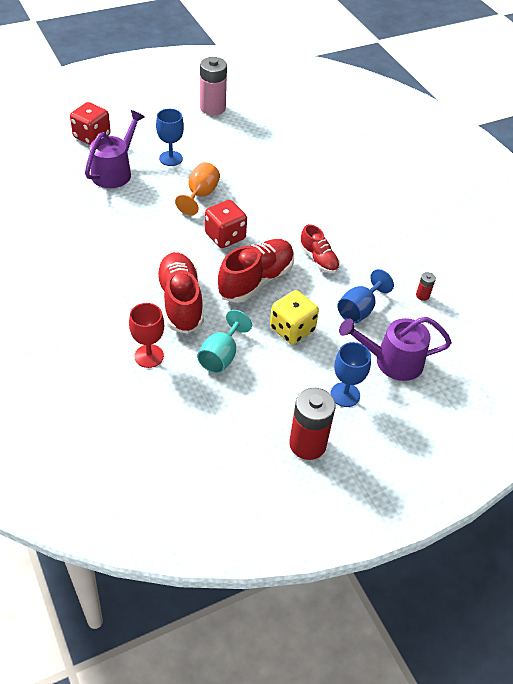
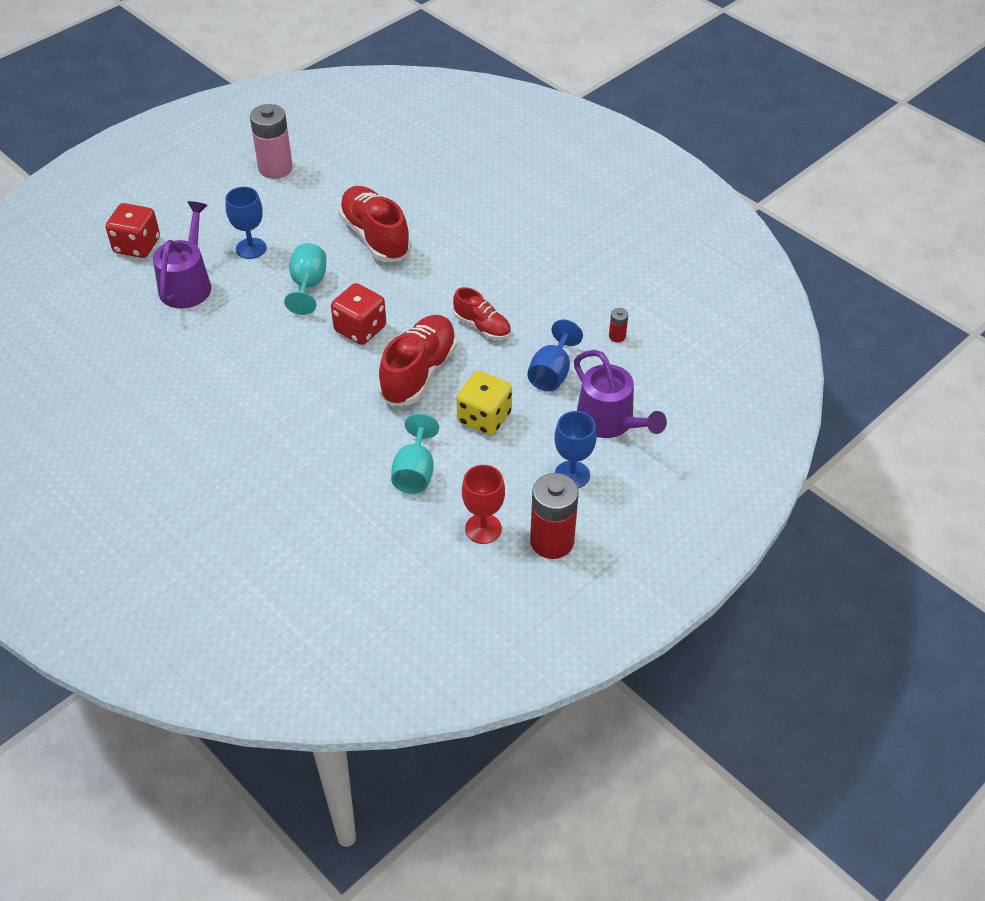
camera: 15 degrees left, 0 degrees up
red goblet [129,303,164,368] -> red goblet moved to [462,465,505,544]
red shoe [156,252,204,334] -> red shoe moved to [338,186,411,262]
orange goblet [175,162,220,215] -> turquoise goblet [284,243,326,315]
purple watering can [339,317,452,381] -> purple watering can turned 105 degrees counterclockwise [574,350,667,438]

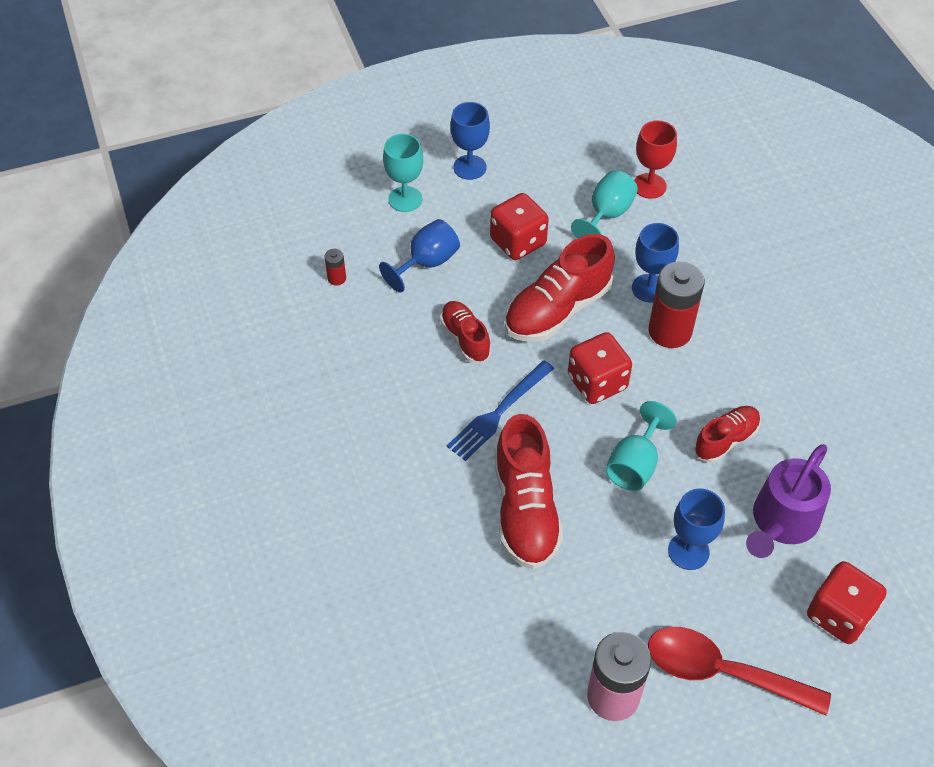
camera: 155 degrees left, 5 degrees up
yellow dice [456,371,512,436] -> red dice [490,193,549,260]
red goblet [462,465,505,544] -> red goblet moved to [634,120,677,199]
red battery [530,473,579,559] -> red battery moved to [648,261,705,348]
purple watering can [574,350,667,438] -> turquoise goblet [383,134,423,212]
none -> blue fork [447,360,554,461]
none -> blue goblet [632,223,679,303]
none -> red spoon [648,627,831,716]
none -> red shoe [694,406,760,463]

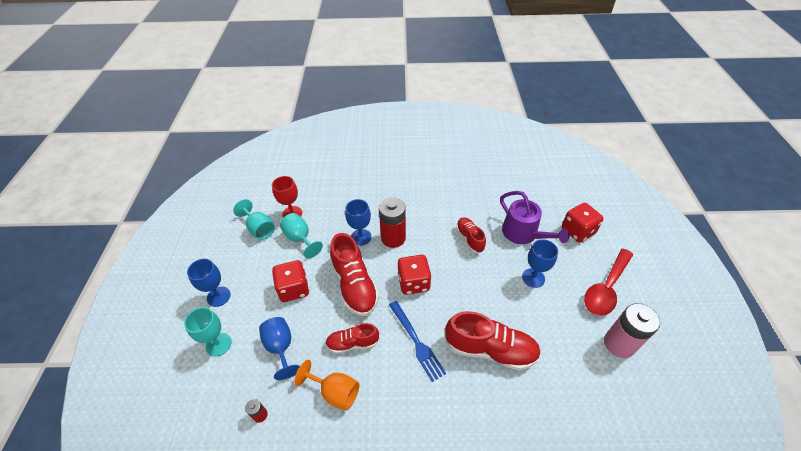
camera: 70 degrees left, 5 degrees down
turquoise goblet [606,401,677,491] -> turquoise goblet moved to [233,199,275,240]
none -> orange goblet [294,360,360,411]

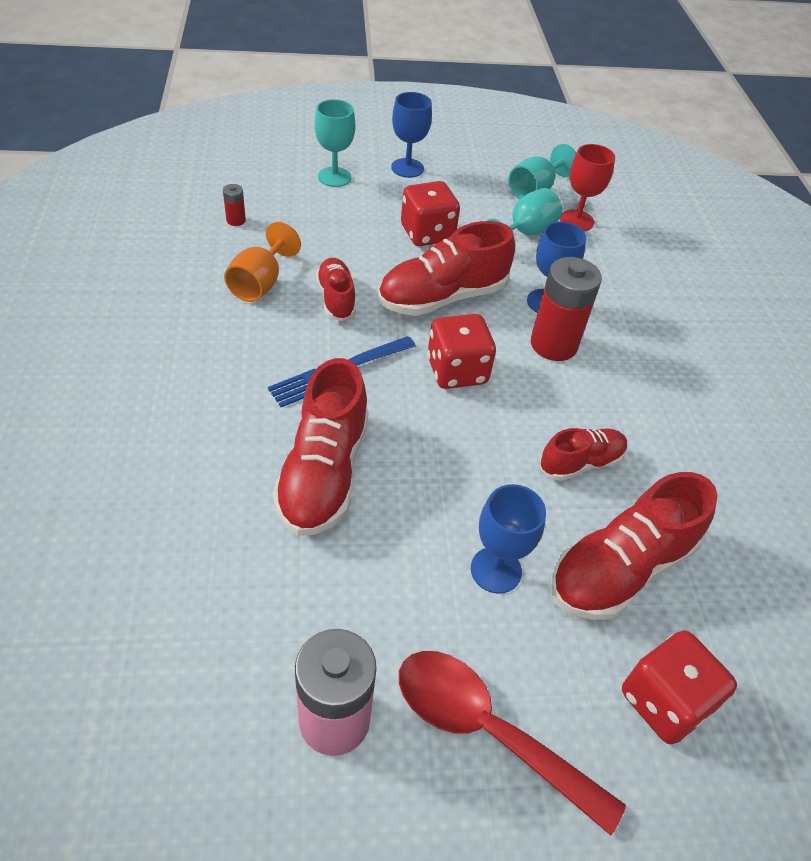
camera: 80 degrees right, 0 degrees up
blue goblet [259,317,300,380] -> none
purple watering can [500,191,570,244] -> red shoe [551,472,717,620]

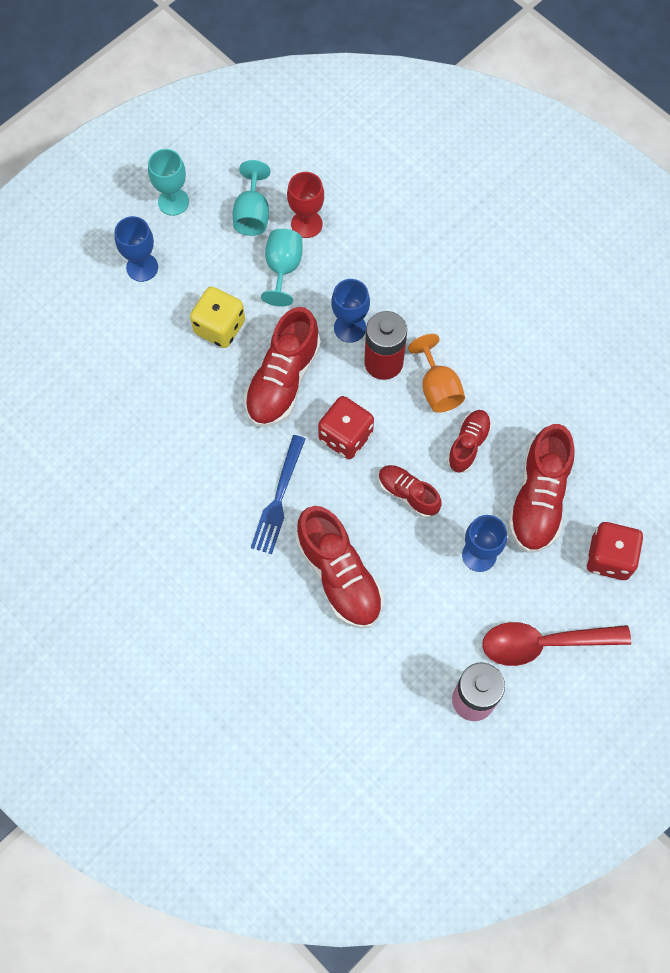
camera: 35 degrees left, 20 degrees up
red battery [223,184,246,226] -> none
orange goblet [224,222,301,302] -> orange goblet moved to [408,334,465,413]
turquoise goblet [315,99,355,187] -> turquoise goblet moved to [148,149,189,216]
red shoe [316,258,356,321] -> red shoe moved to [379,465,442,518]
red dice [401,181,460,246] -> yellow dice [190,287,245,348]

